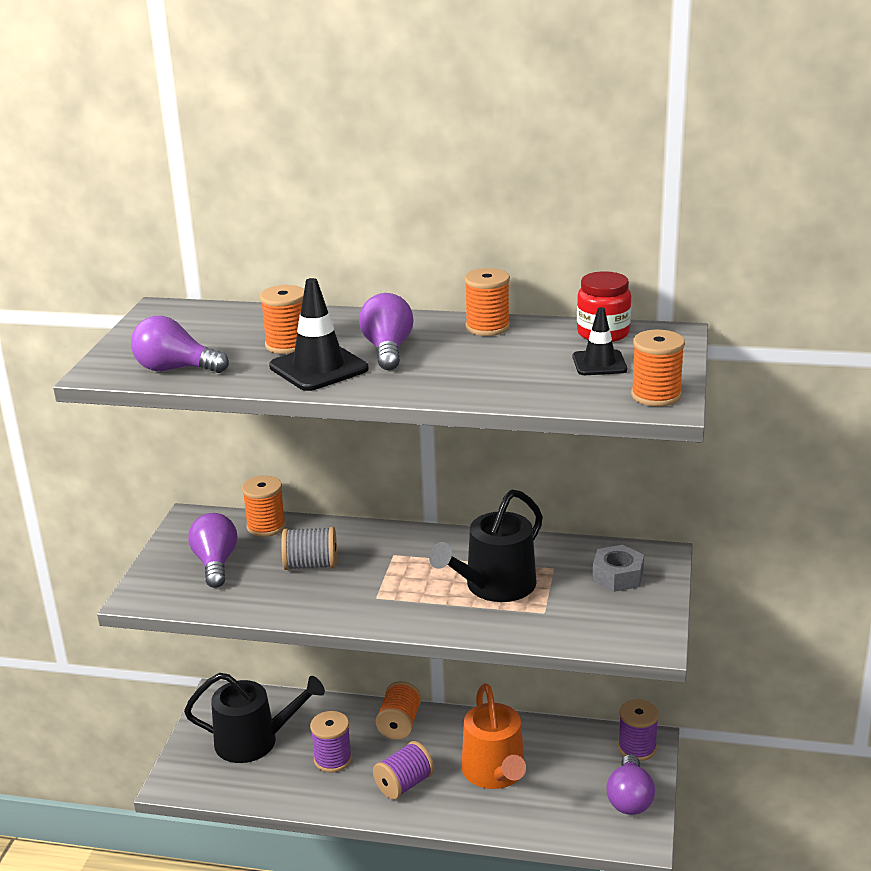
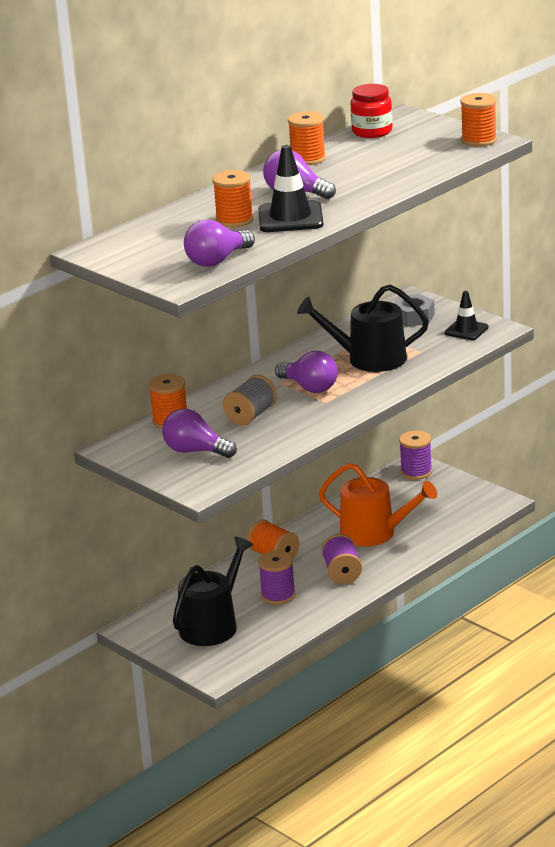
camera: 55 degrees left, 0 degrees up
black watering can [429,490,543,602] -> black watering can turned 105 degrees clockwise [297,285,429,372]
black traffic cone [573,307,627,375] -> black traffic cone moved to [444,291,489,340]
purple light bulb [606,754,655,815] -> purple light bulb moved to [275,351,338,393]

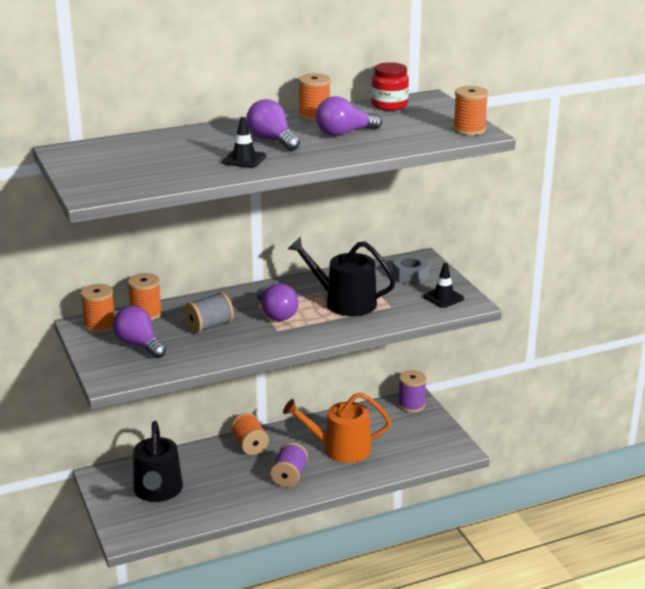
camera: 20 degrees right, 0 degrees up
black watering can [173,537,253,646] -> black watering can turned 120 degrees clockwise [133,421,183,502]
purple light bulb [184,219,255,267] -> purple light bulb moved to [316,96,382,136]
orange spool [212,170,254,228] -> orange spool moved to [80,284,115,333]
black traffic cone [258,145,323,232] -> black traffic cone [222,117,266,168], size x0.63
purple spool [258,550,295,605] -> none
orange watering can [319,463,437,547] -> orange watering can turned 135 degrees clockwise [283,393,391,463]

